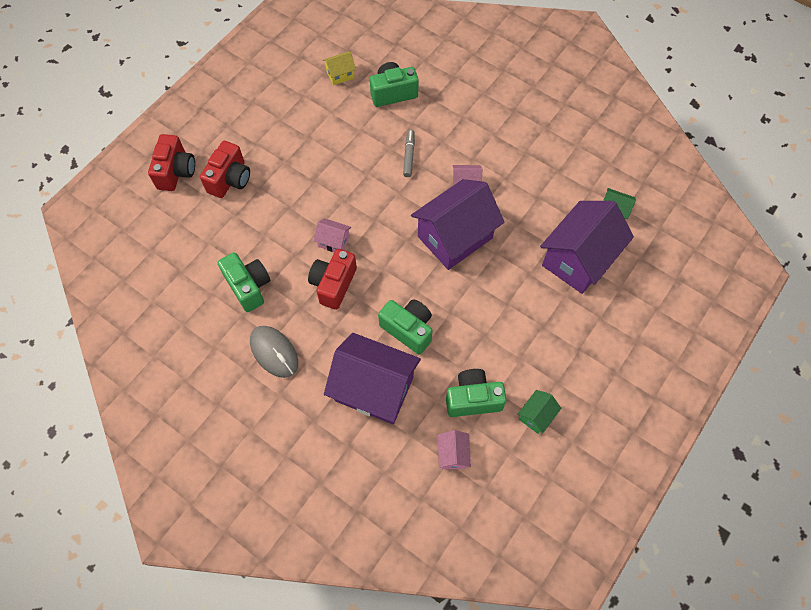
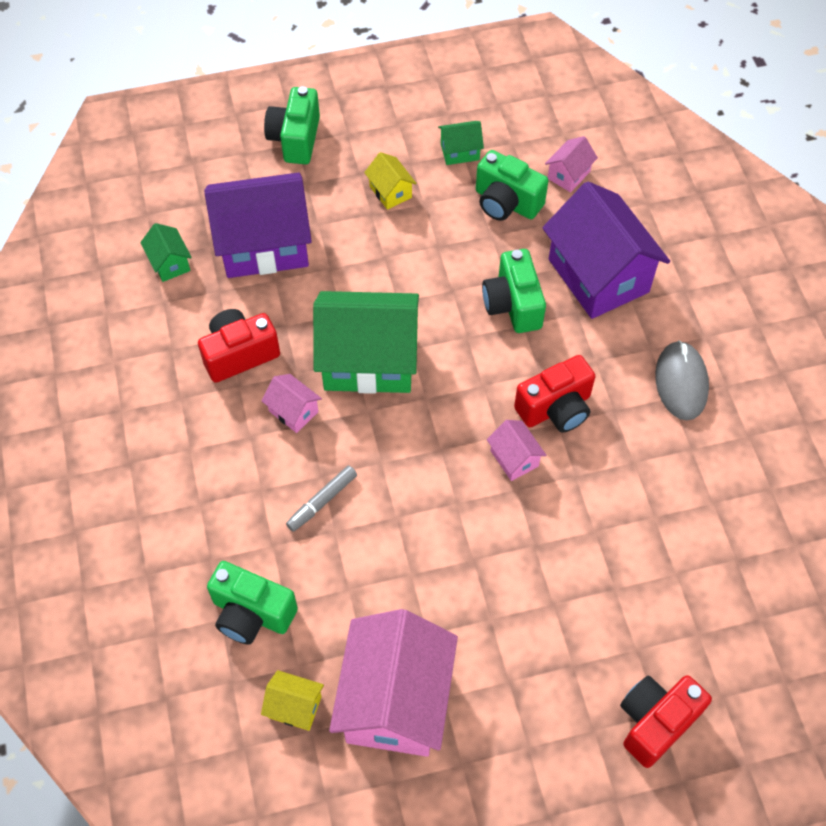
camera: 140 degrees left, 5 degrees down
red camera [200,141,250,198] -> red camera moved to [198,309,280,383]
green camera [218,252,270,312] -> green camera moved to [264,86,320,164]
purple house [411,179,504,270] -> green house [313,291,419,394]
none -> pink house [329,609,458,757]
none -> yellow house [364,152,417,210]

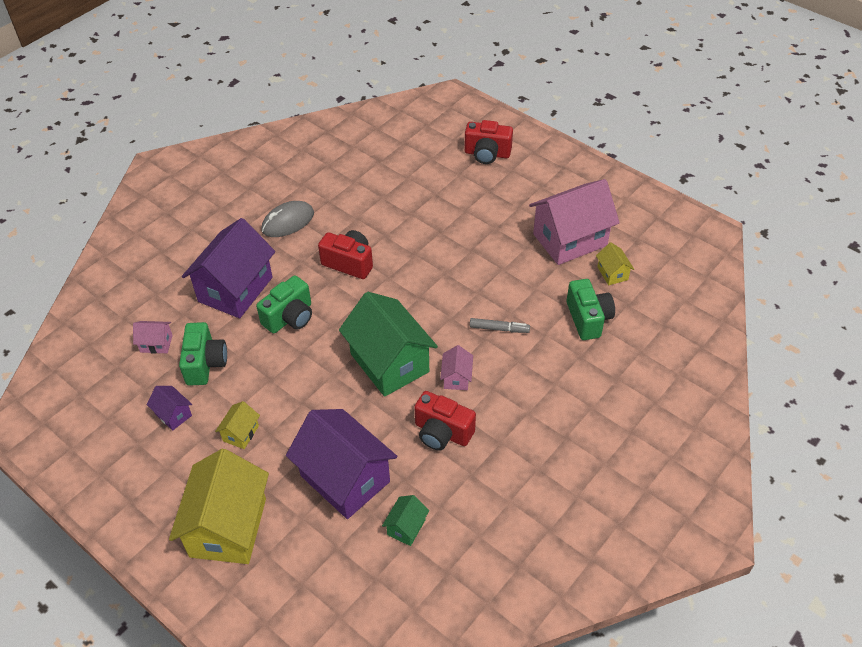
camera: 125 degrees left, 10 degrees down
green camera [264,86,320,164] -> yellow house [169,449,269,564]
green house [438,121,484,165] -> purple house [147,386,192,431]
pink house [487,420,546,481] -> none

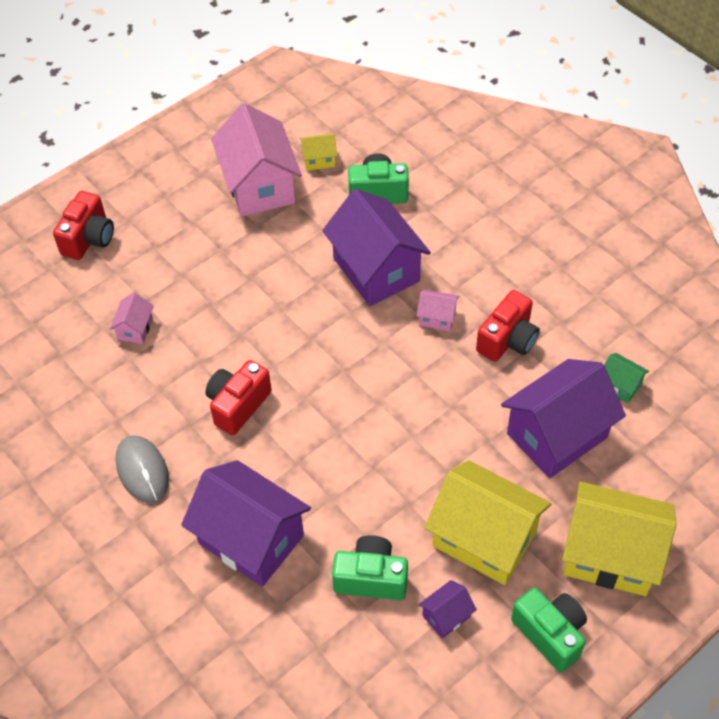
camera: 80 degrees left, 5 degrees up
pink house [133,321,173,354] -> pink house moved to [110,293,154,344]
yellow house [215,401,260,449] -> yellow house [425,460,551,585], size x2.27
green camera [256,275,312,334] -> green camera moved to [511,588,587,672]
green house [339,292,438,397] -> none
grey marker [470,318,530,333] -> purple house [322,189,431,306]

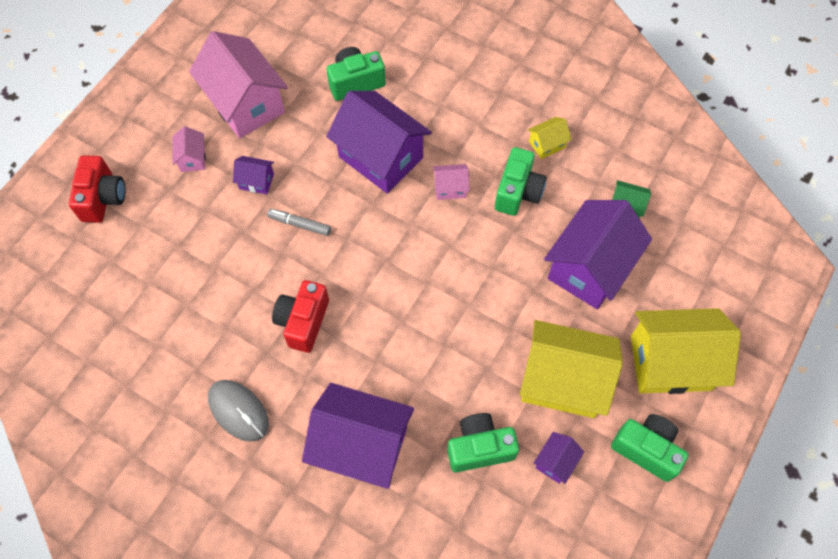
camera: 20 degrees left, 10 degrees up
pink house [110,293,154,344] -> pink house moved to [172,126,205,172]
yellow house [300,133,337,171] -> yellow house moved to [528,117,572,159]
red camera [476,290,540,362] -> green camera [495,147,547,216]
none -> purple house [233,156,274,194]
none -> grey marker [267,209,331,236]

